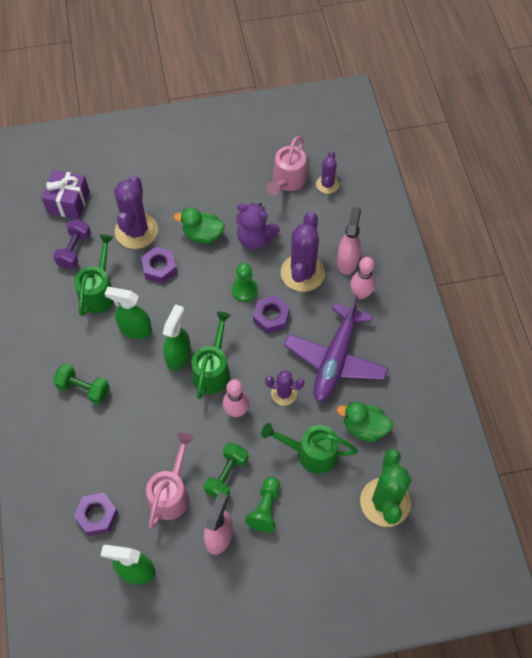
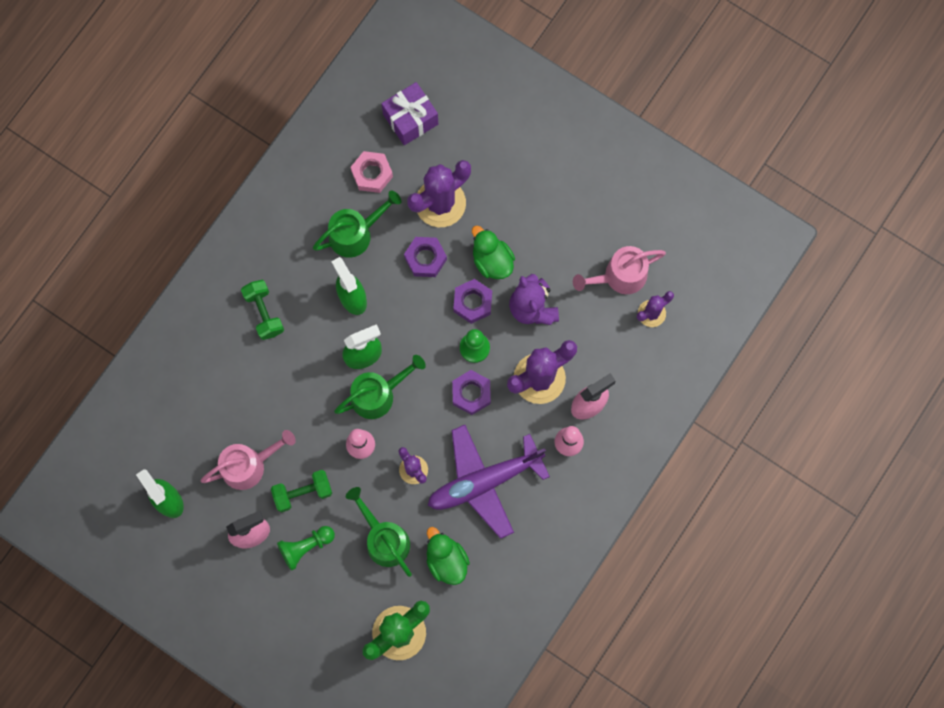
camera: 45 degrees right, 15 degrees up
purple dumbbell [53,219,91,269] -> pink nut [350,151,393,193]
purple nut [74,493,118,536] -> purple nut moved to [453,279,492,324]

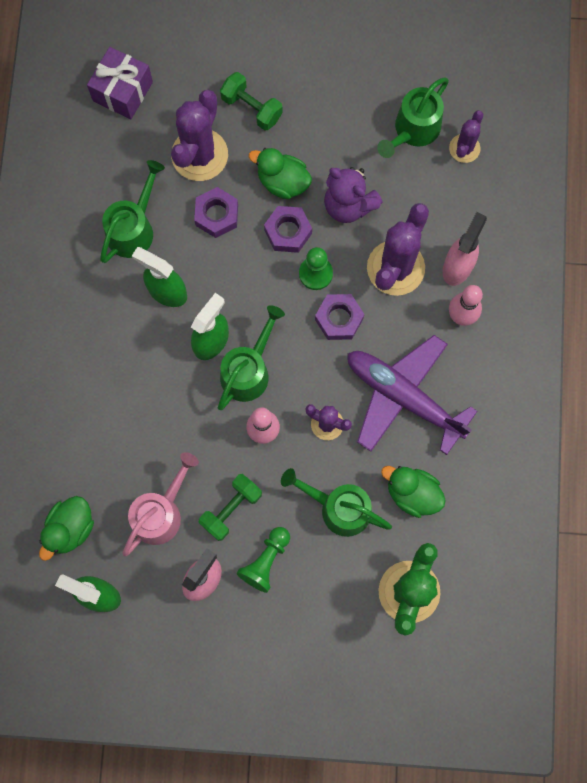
camera: 30 degrees left, 0 degrees up
green dumbbell [241,280,284,340] -> green dumbbell moved to [220,72,283,130]
pink nut [350,151,393,193] -> none
purple plane [428,425,550,539] -> purple plane turned 90 degrees clockwise [347,335,477,455]
pink watering can [573,246,666,294] -> green watering can [377,77,449,158]
none -> green duck [39,496,94,561]

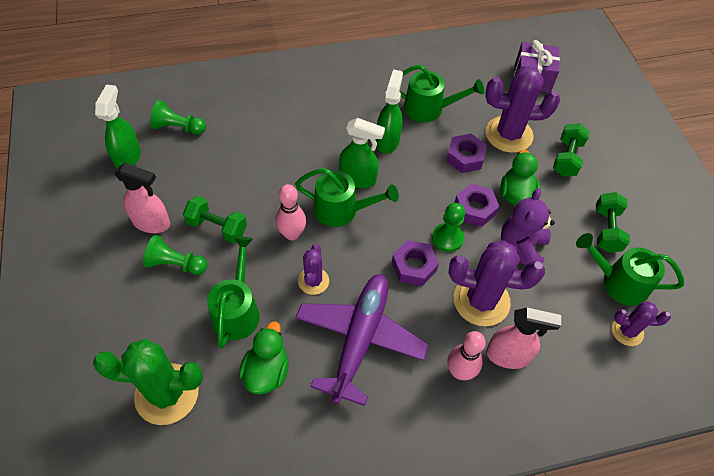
camera: 70 degrees right, 20 degrees down
green duck [39,496,94,561] -> green pawn [150,100,206,135]
pink watering can [122,452,199,556] -> none
none -> green dumbbell [596,192,630,253]

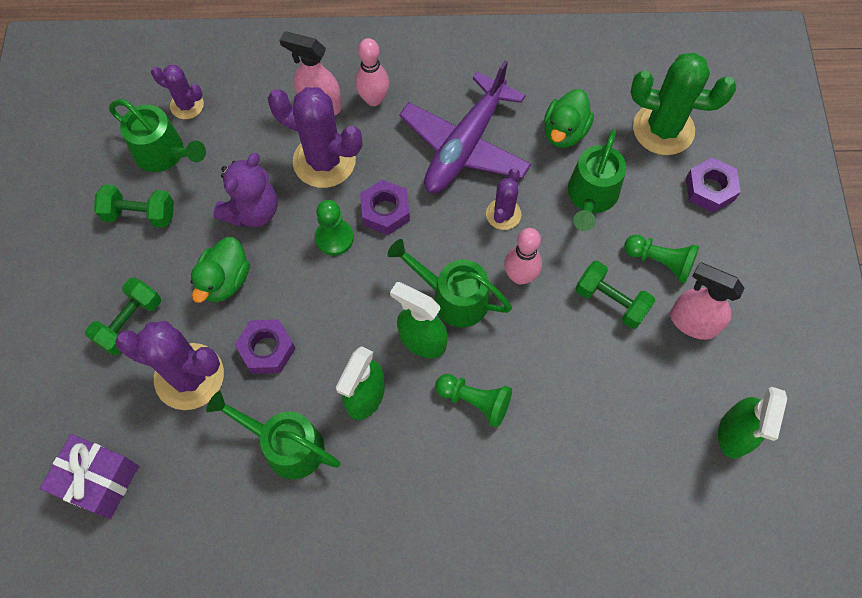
camera: 165 degrees left, 10 degrees up
green pawn [150,100,206,135] -> green pawn moved to [435,374,512,428]
purple nut [454,184,499,227] -> purple nut moved to [686,157,741,213]
green dumbbell [596,192,630,253] -> green dumbbell turned 75 degrees clockwise [94,184,174,228]

